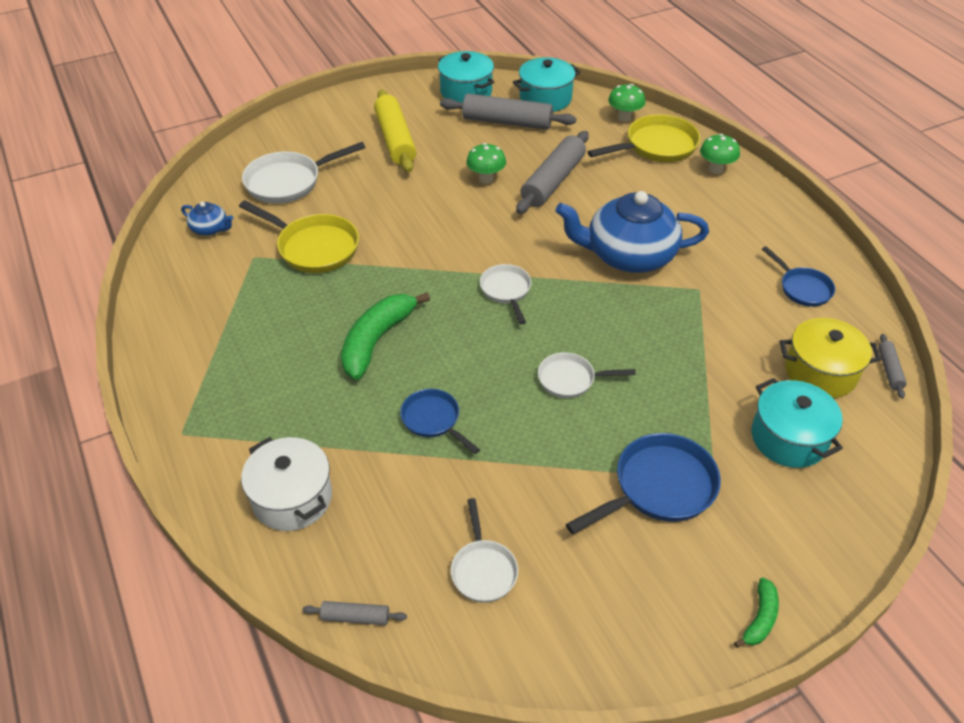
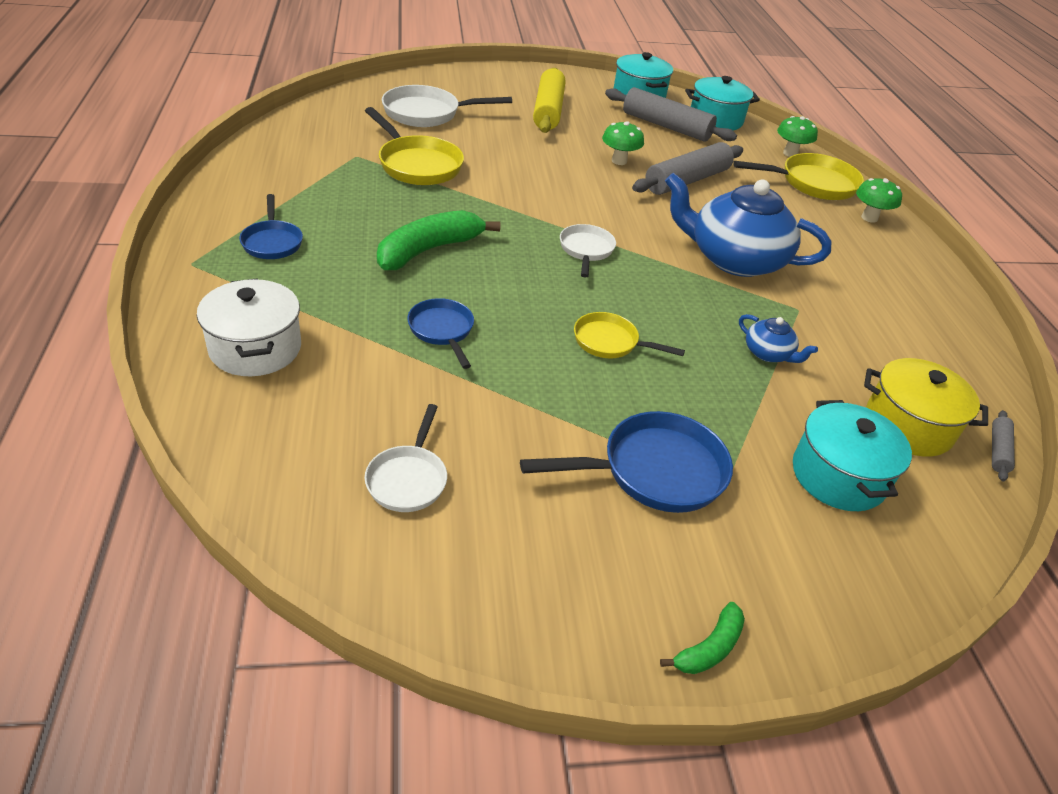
camera: 15 degrees right, 5 degrees down
blue teapot [181,202,233,236] -> blue teapot moved to [739,314,818,363]
grey rolling pin [303,601,407,625] -> none
white pan [538,352,636,398] -> yellow pan [574,312,685,358]
blue pan [762,246,835,307] -> blue pan moved to [239,194,303,259]

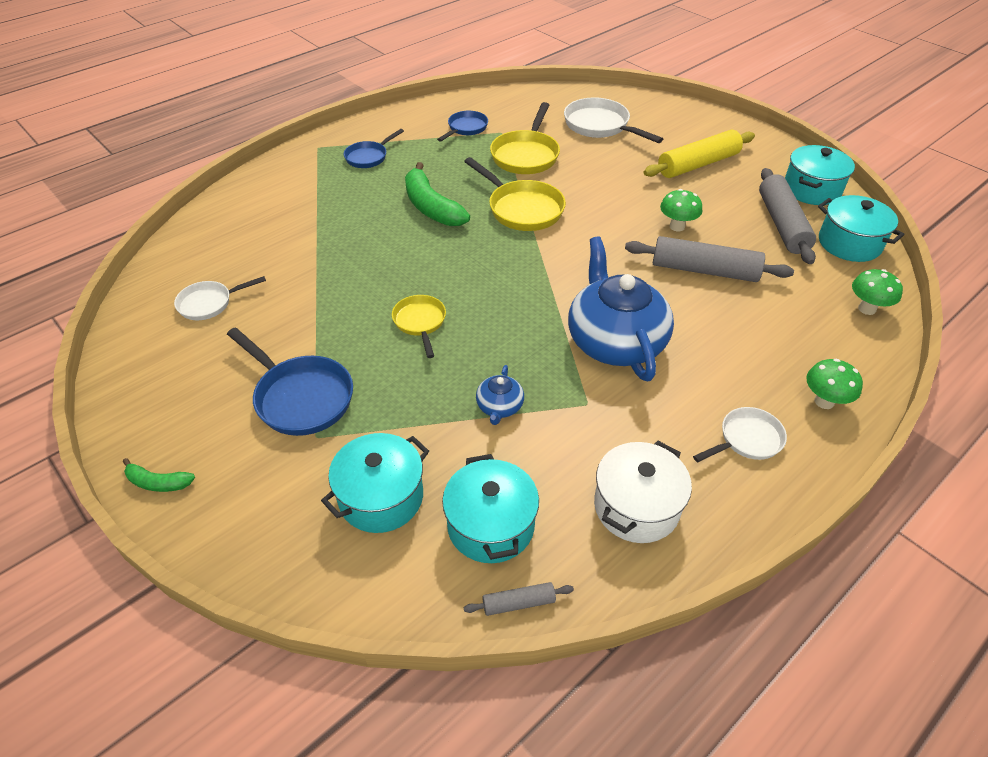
camera: 60 degrees right, 5 degrees up
white pot [197,278,301,376] -> white pot moved to [594,441,692,543]
green banana [377,210,501,270] -> green banana turned 135 degrees counterclockwise [405,162,470,226]
blue pan [407,298,474,369] -> blue pan moved to [437,111,488,142]
white pan [560,224,616,278] -> white pan moved to [693,407,787,462]
yellow pan [733,153,864,200] -> yellow pan moved to [464,157,566,231]
yellow pot [864,358,988,457] -> turquoise pot [442,454,539,563]

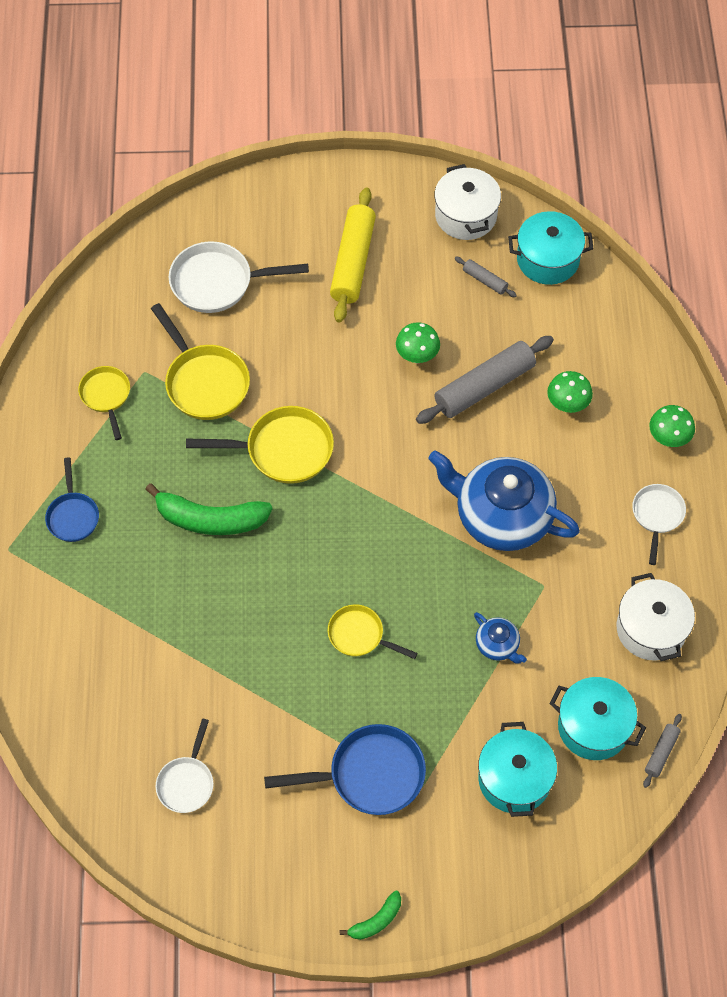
camera: 50 degrees left, 15 degrees up
blue pan [437,111,488,142] -> yellow pan [78,366,130,440]
grey rolling pin [759,168,816,264] -> grey rolling pin [455,257,517,297], size x0.46
turquoise pot [785,145,855,205] -> white pot [434,164,501,240]
green mushroom [852,269,903,315] -> green mushroom moved to [547,371,593,413]

